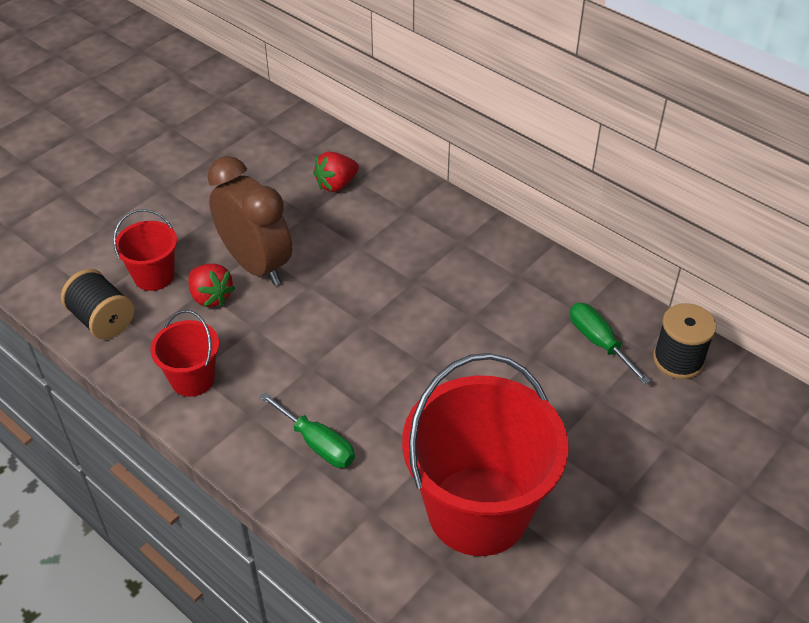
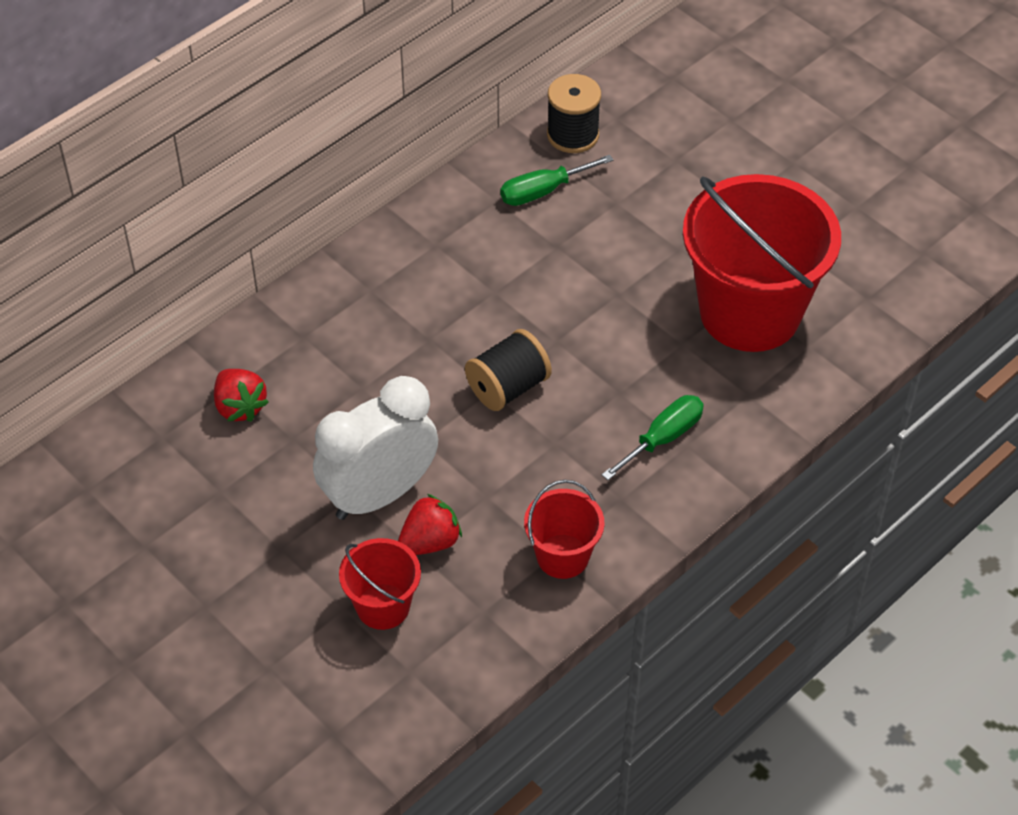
camera: 85 degrees left, 5 degrees up
black spool [61,269,134,339] -> black spool moved to [465,329,552,411]
brown clock [208,156,292,285] -> white clock [313,376,438,520]

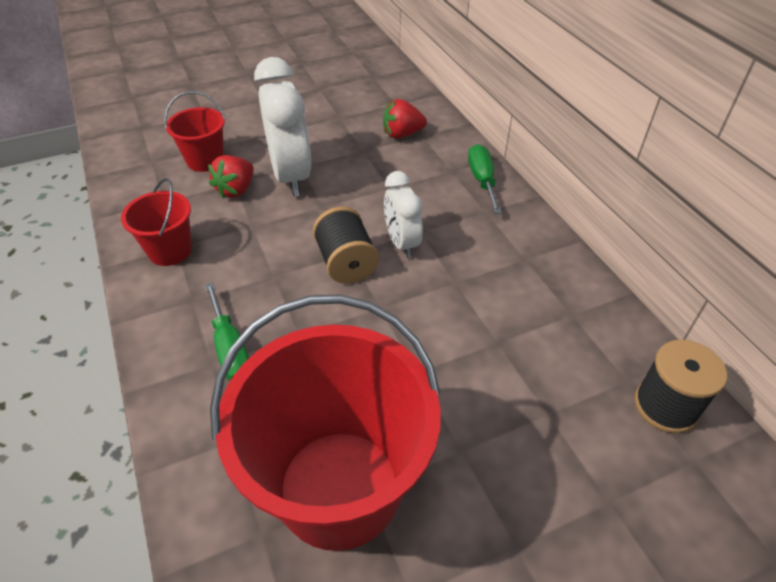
camera: 110 degrees right, 5 degrees down
red strawberry [398,494,462,555] -> red strawberry turned 45 degrees clockwise [208,155,254,198]
green screwdriver [500,155,614,206] -> green screwdriver moved to [468,144,502,214]
none -> white clock [384,171,423,258]

